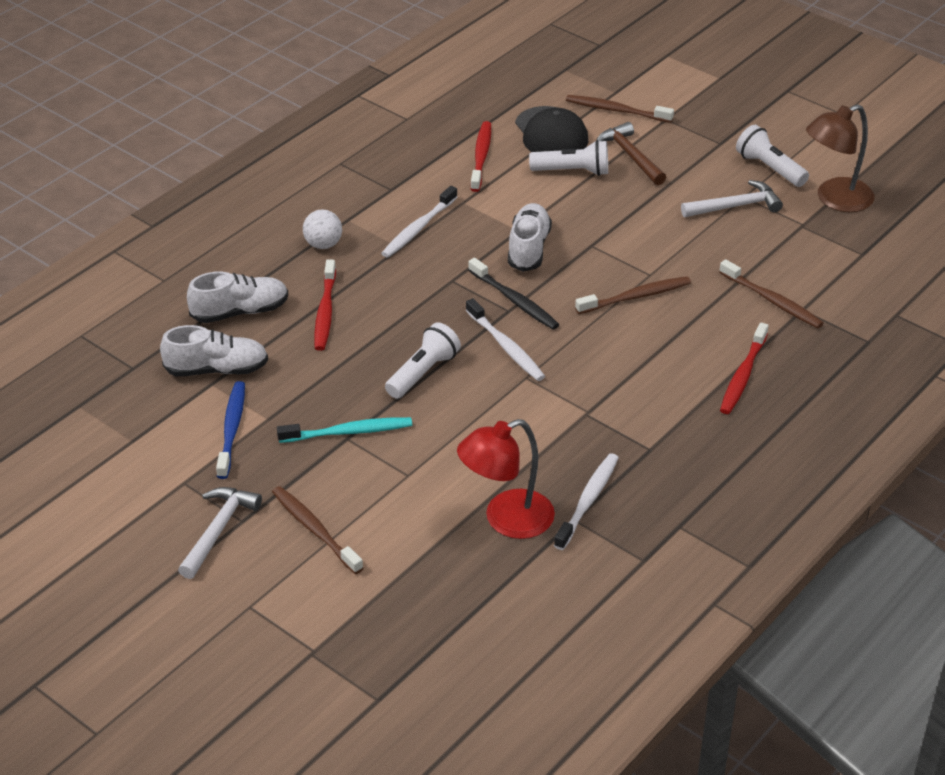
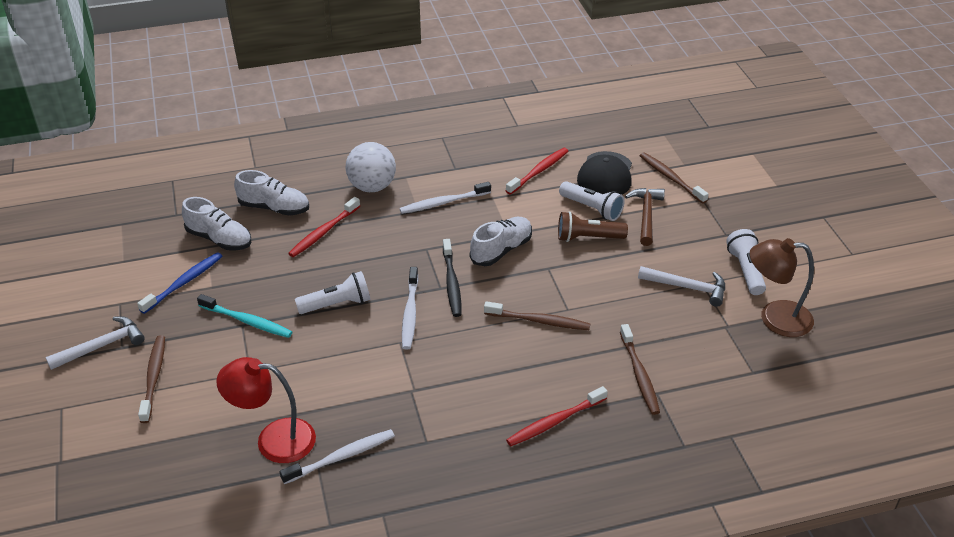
camera: 35 degrees right, 0 degrees up
white ball [303,209,342,249] -> white ball [345,142,396,192], size x1.62
none -> brown flashlight [558,211,628,242]

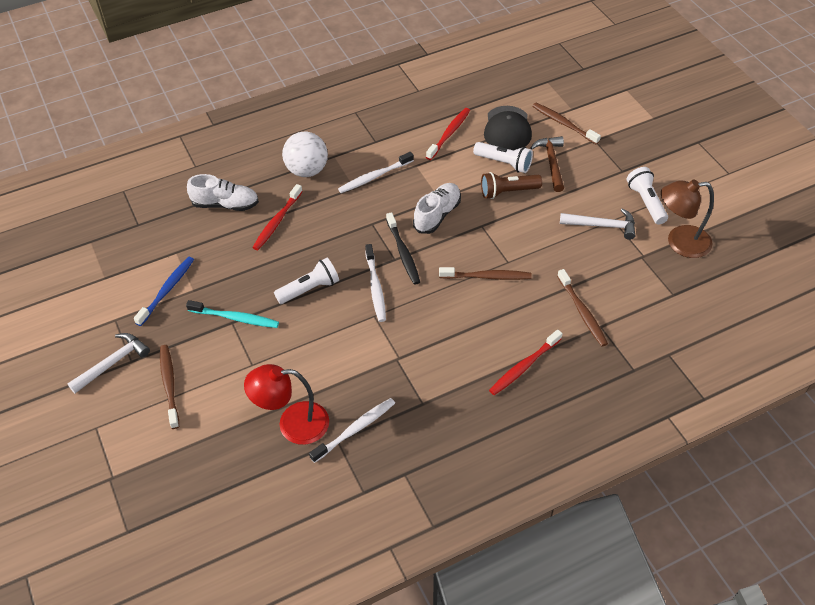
camera: 10 degrees left, 10 degrees up
white shoe [182,197,251,251] -> none

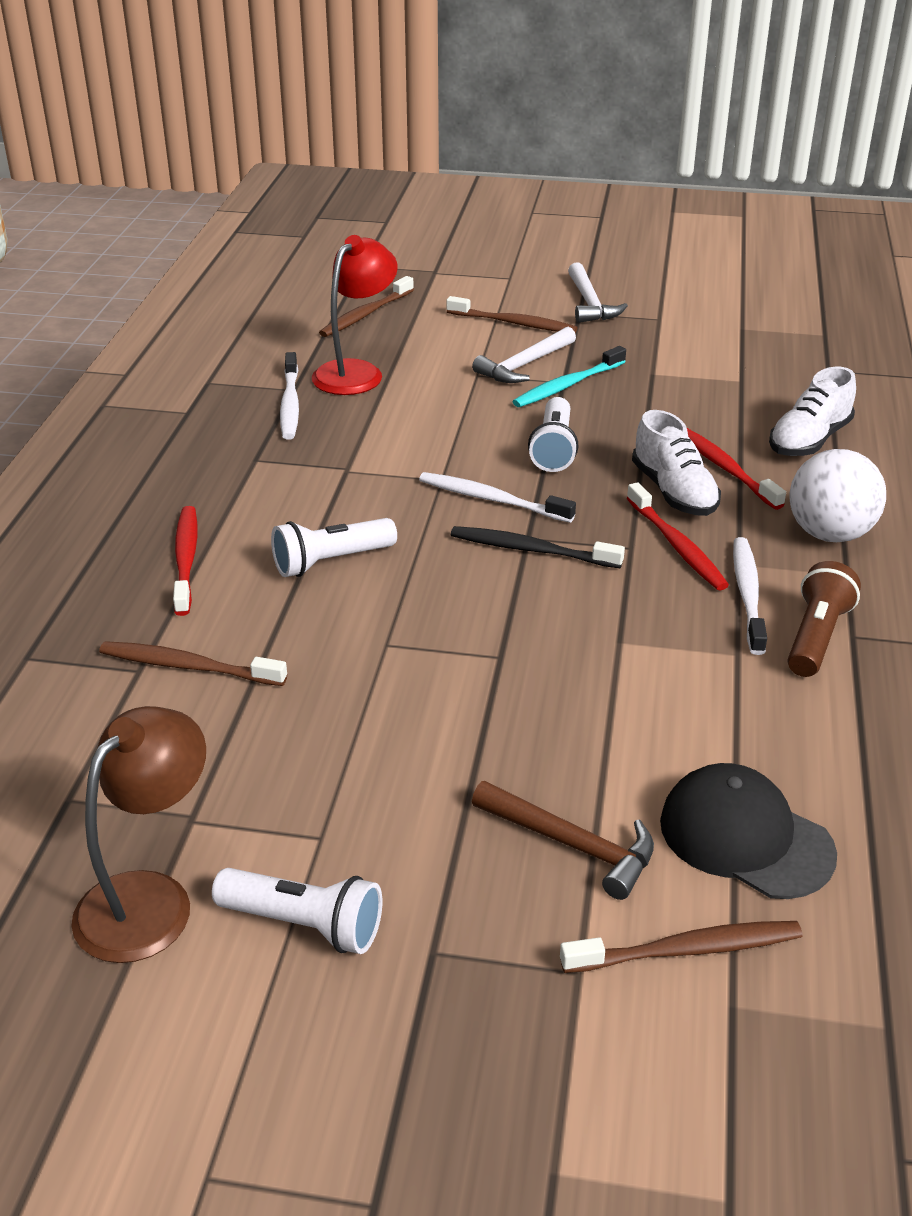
camera: 125 degrees right, 15 degrees down
blue toothbrush [134,257,194,326] -> none
white shoe [413,183,461,234] -> white shoe moved to [632,410,721,516]
red toothbrush [426,108,470,160] -> red toothbrush moved to [627,482,729,591]
brown toothbrush [439,267,532,280] -> brown toothbrush moved to [319,276,414,337]
white flashlight [473,142,533,173] -> white flashlight moved to [271,518,397,577]
brown flashlight [481,172,542,199] -> brown flashlight moved to [788,561,861,677]
white hammer [560,208,635,240] -> white hammer moved to [472,327,576,383]

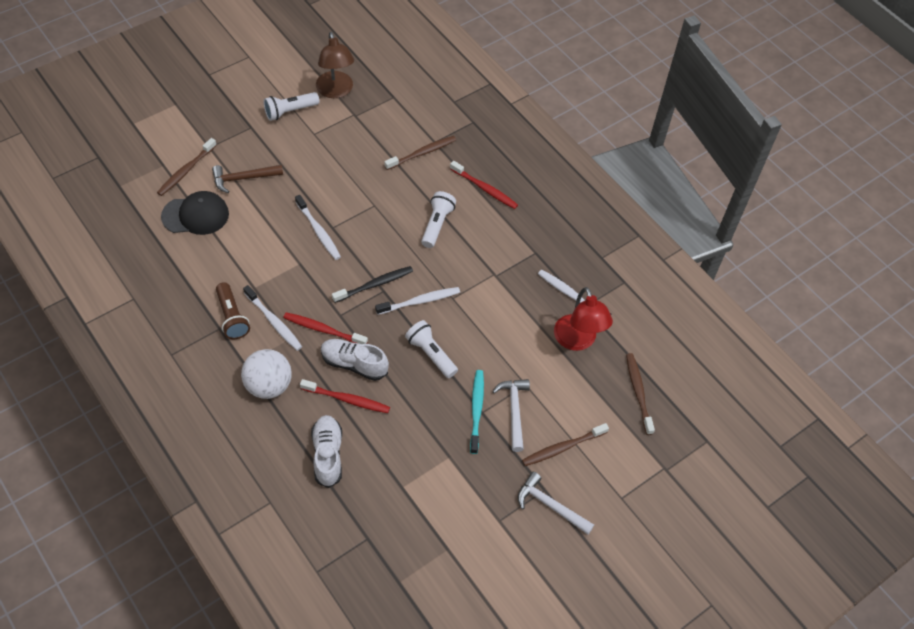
camera: 130 degrees right, 20 degrees up
none -> white toothbrush [295,195,341,260]

